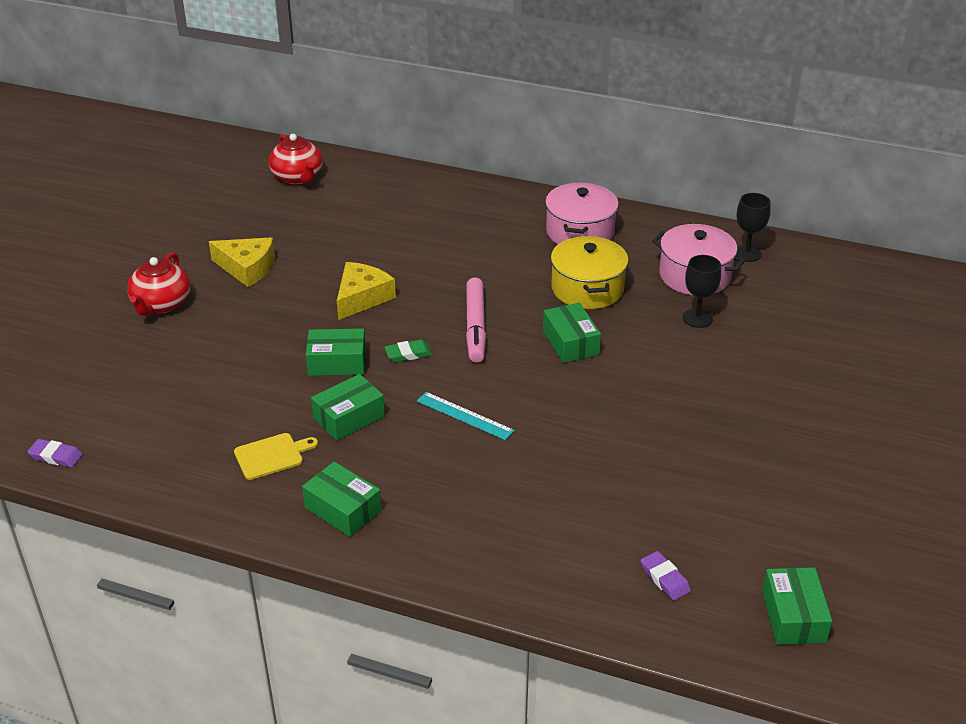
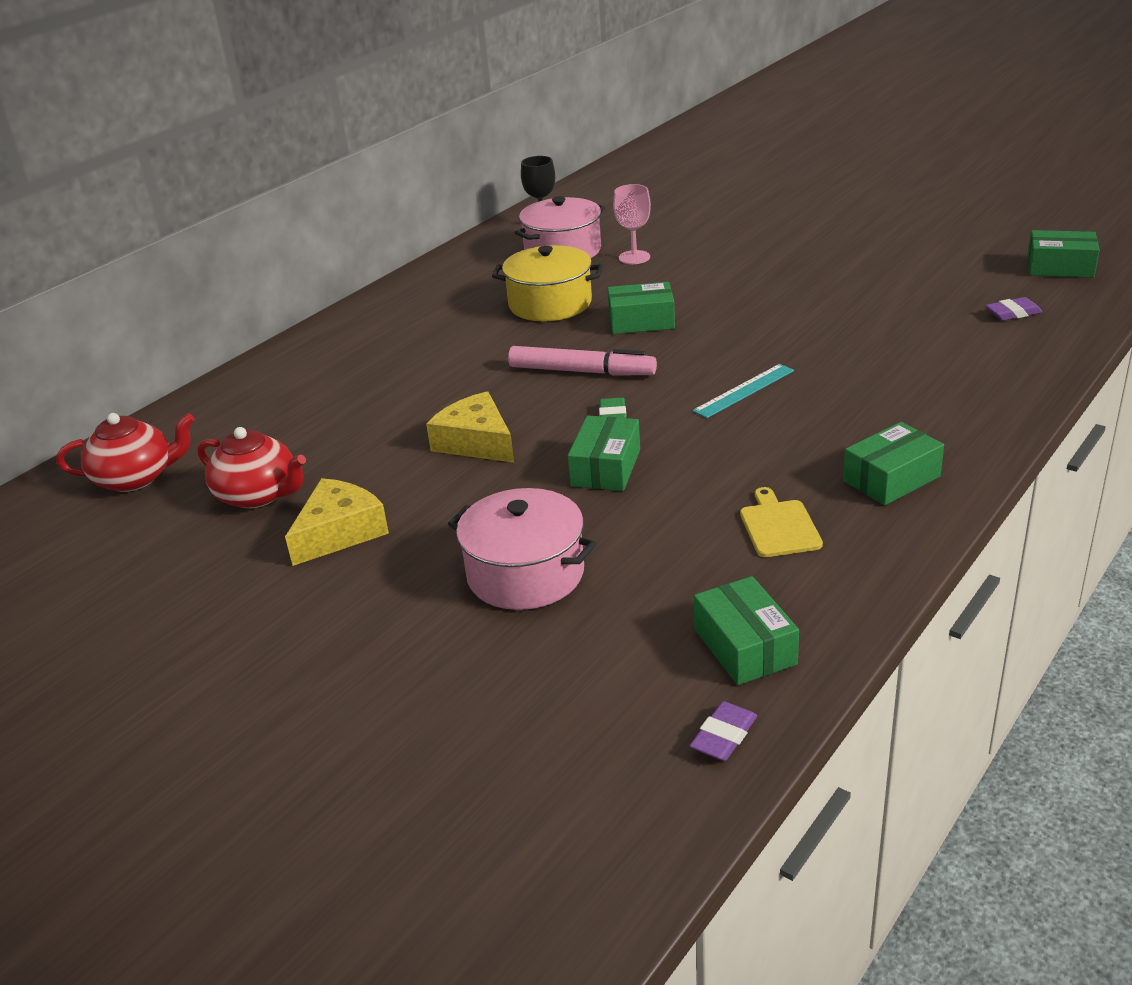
camera: 70 degrees left, 5 degrees down
red teapot [127,252,190,316] -> red teapot moved to [198,427,306,509]
green box [311,374,385,441] -> green box moved to [694,576,799,685]
pink pot [545,183,619,244] -> pink pot moved to [448,488,597,610]
black goblet [683,255,721,328] -> pink goblet [613,184,651,264]

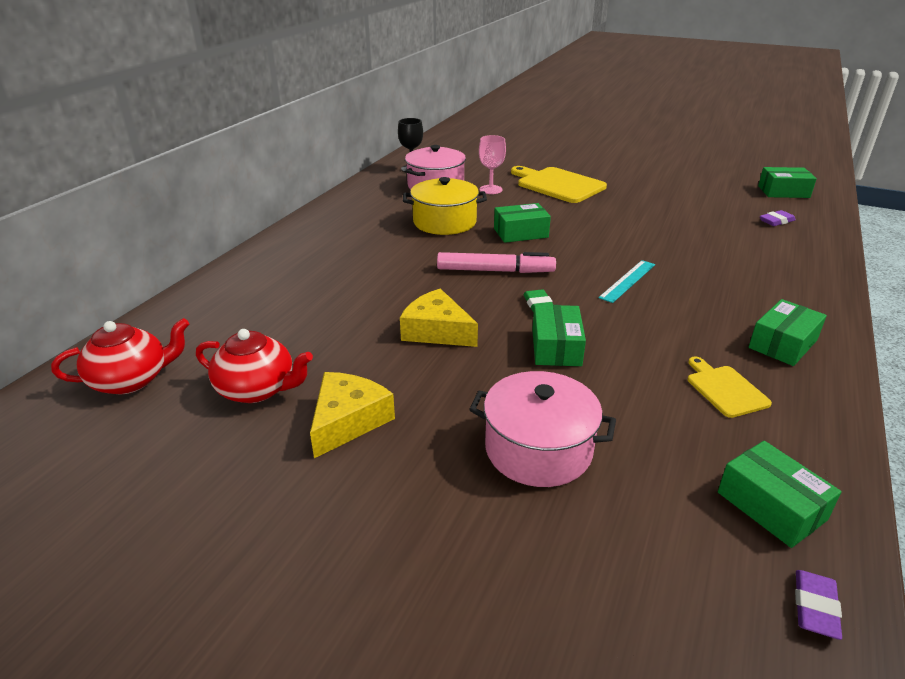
camera: 15 degrees left, 0 degrees up
none -> yellow cutting board [511,166,607,203]

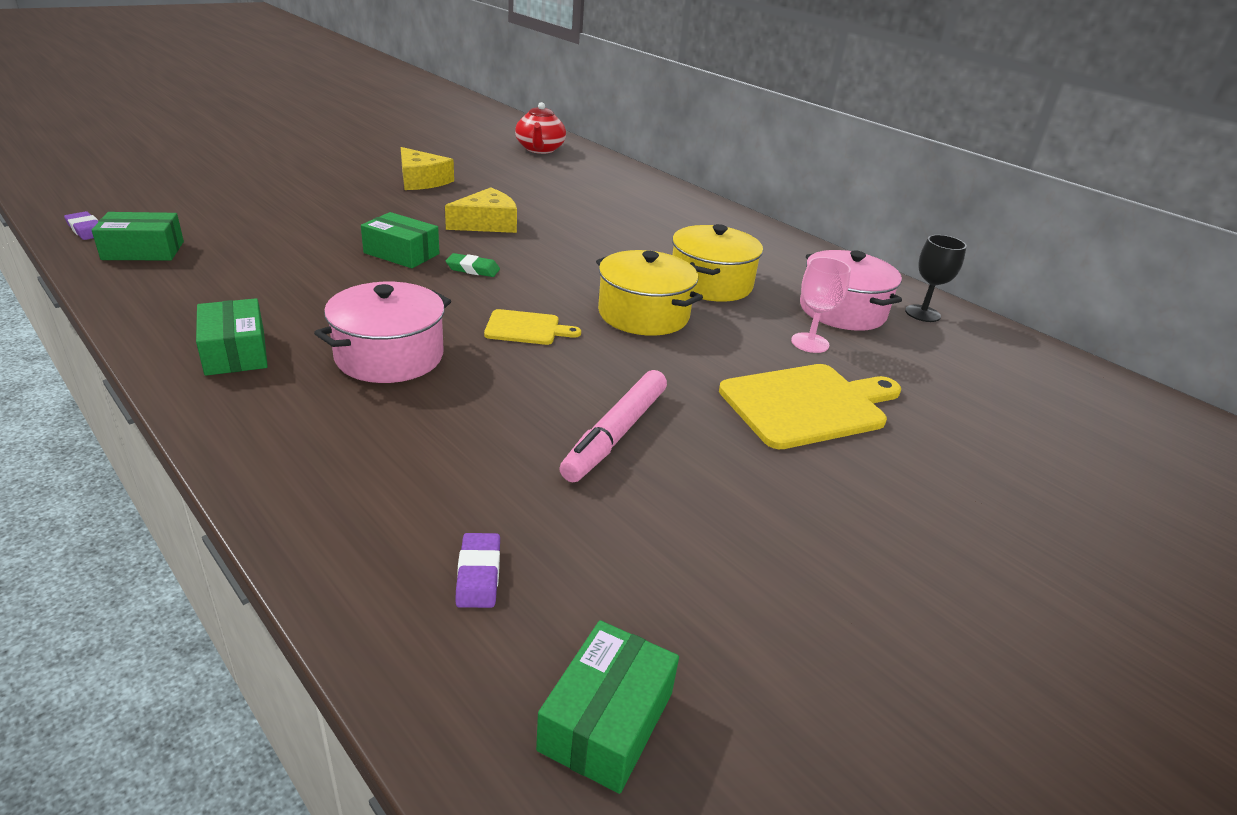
camera: 110 degrees right, 0 degrees up
red teapot [196,329,313,403] -> none
pink marker [437,252,556,273] -> pink marker moved to [559,370,667,482]
pink pot [469,371,616,487] -> pink pot moved to [314,282,451,383]
green box [494,203,551,243] -> yellow pot [596,250,703,336]
turquoise ruler [598,260,655,303] -> none
yellow cutting board [688,356,772,418] -> yellow cutting board moved to [484,309,581,345]

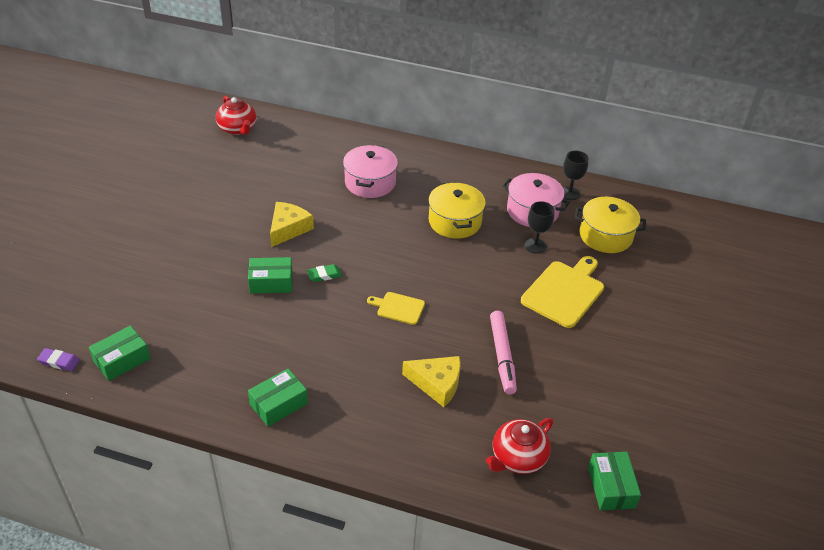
camera: 30 degrees left, 10 degrees up
green box [196,298,268,376] -> green box turned 75 degrees counterclockwise [248,369,308,426]
pink pot [314,282,451,383] -> pink pot moved to [343,145,398,198]
yellow cheese [401,147,454,190] -> yellow cheese moved to [402,356,461,407]
purple eraser [455,533,500,608] -> red teapot [486,418,553,474]
yellow cutting board [484,309,581,345] -> yellow cutting board turned 135 degrees counterclockwise [367,292,425,325]
yellow pot [596,250,703,336] -> yellow pot moved to [575,197,646,253]
pink goblet [791,257,851,353] -> black goblet [525,201,554,254]

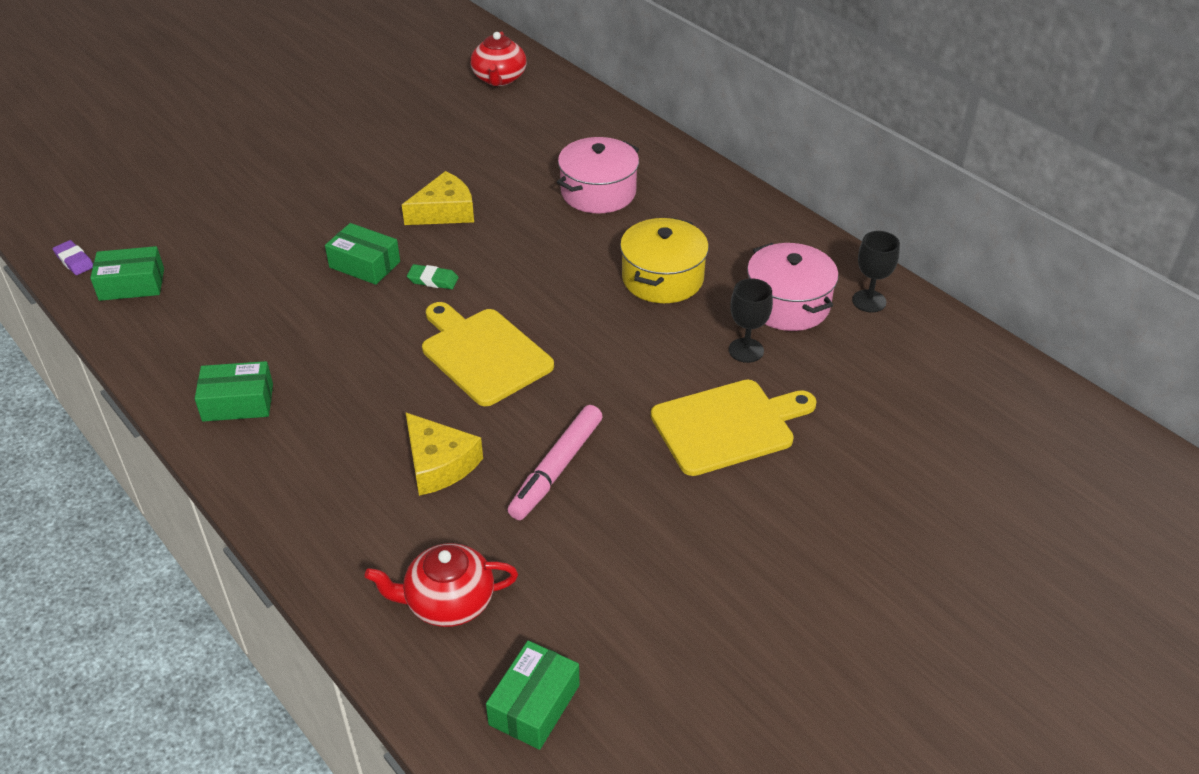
camera: 35 degrees right, 0 degrees up
yellow cutting board [367,292,425,325] -> yellow cutting board [422,302,554,406], size x1.84
yellow pot [575,197,646,253] -> none

